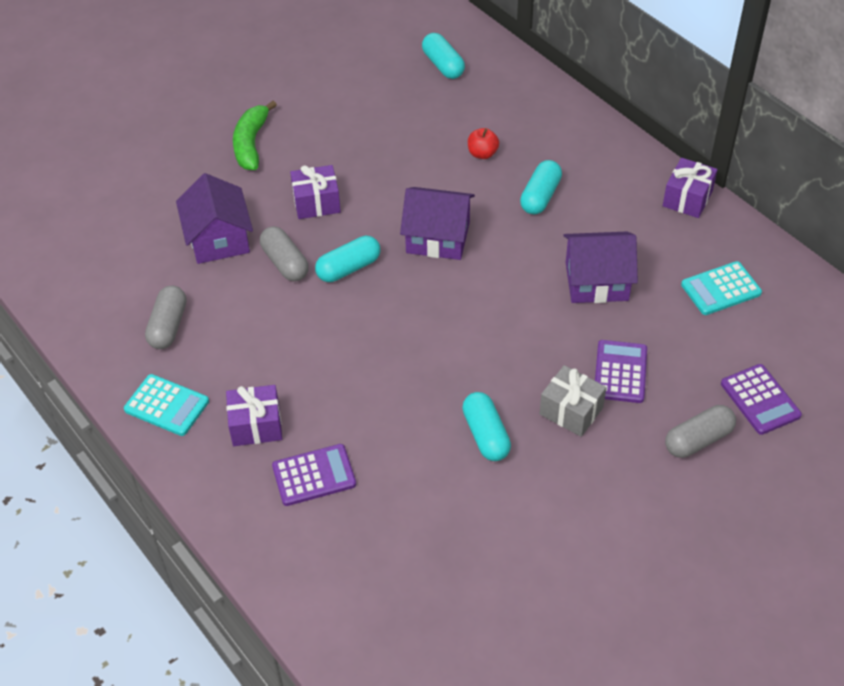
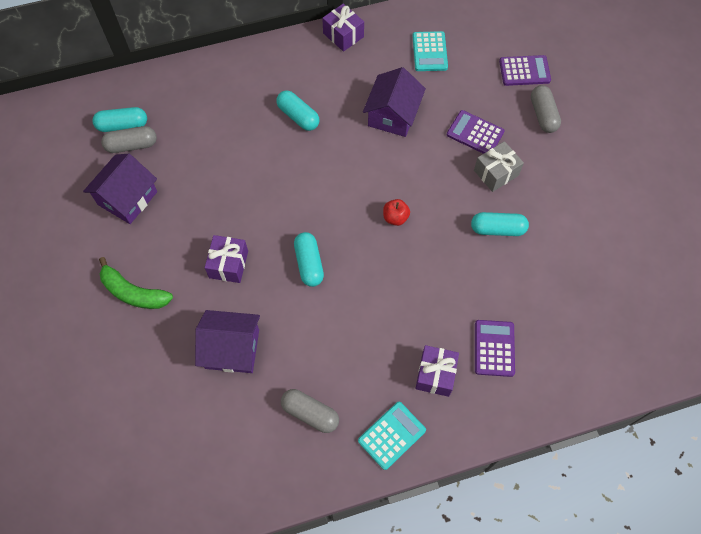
camera: 70 degrees left, 15 degrees up
grey capsule [260,226,309,281] -> grey capsule moved to [101,126,157,153]
purple house [400,187,475,260] -> purple house moved to [83,154,157,224]
red apple [468,128,499,159] -> red apple moved to [383,199,410,226]

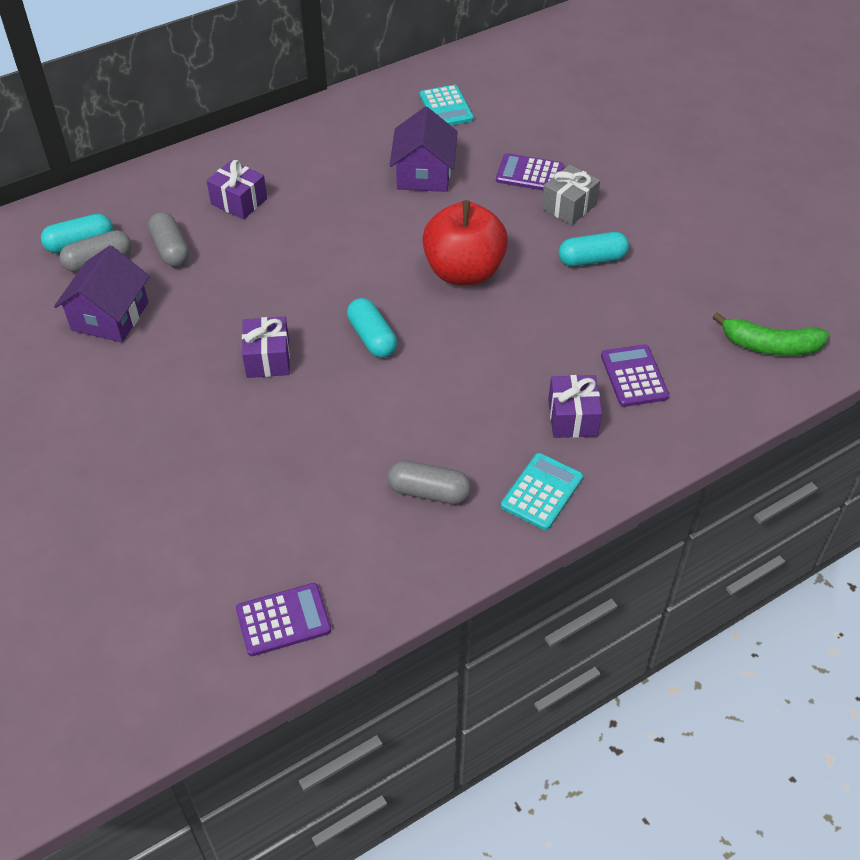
camera: 15 degrees left, 15 degrees down
green banana [99,257,173,309] -> green banana moved to [712,312,829,356]
purple house [195,310,260,373] -> none
turquoise capsule [276,90,319,131] -> none
purple gift [322,4,364,52] -> purple gift moved to [207,160,267,219]
red apple [383,199,410,226] -> red apple [422,200,508,285], size x2.42
purple calculator [499,55,551,86] -> purple calculator moved to [236,583,331,656]
grey capsule [531,85,561,133] -> grey capsule moved to [148,212,189,267]

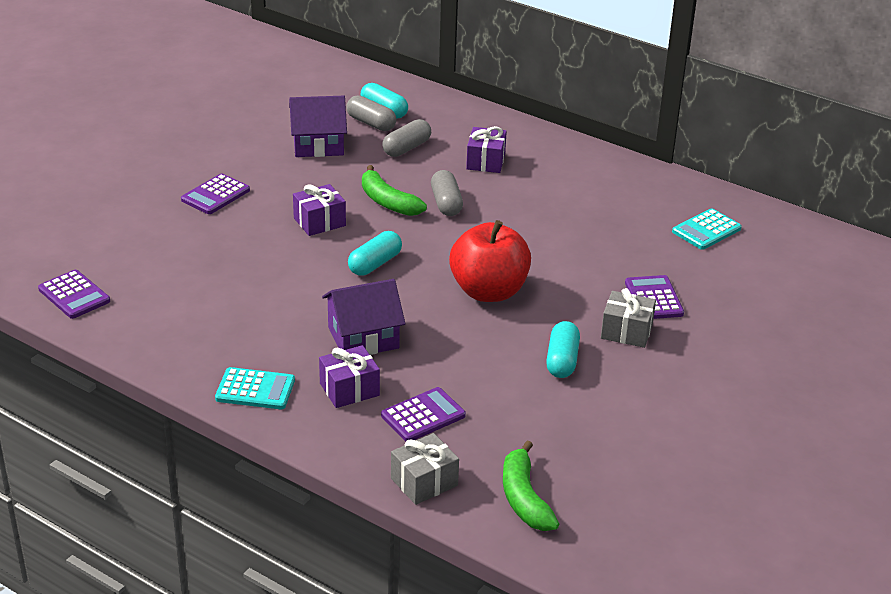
camera: 65 degrees right, 15 degrees down
grey capsule [387,460,471,504] -> grey capsule moved to [431,170,463,216]
purple house [389,107,458,192] -> purple house moved to [322,279,406,355]
turquoise capsule [559,232,629,267] -> turquoise capsule turned 45 degrees clockwise [546,321,580,378]
none -> purple calculator [181,174,250,214]
none -> green banana [362,165,427,216]
none -> grey gift [391,433,459,505]

